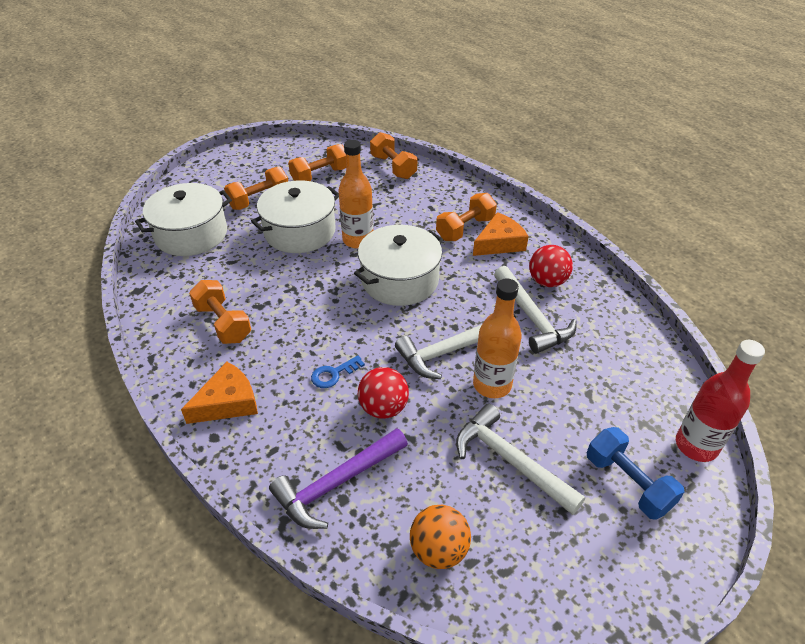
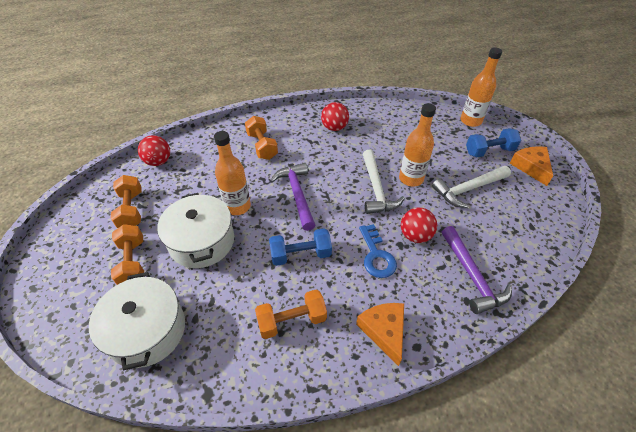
camera: 70 degrees left, 5 degrees up
blue key [311,355,365,388] -> blue key [359,224,397,278], size x1.53
white pot [354,225,444,306] -> purple hammer [270,163,315,231]
orange dumbbell [370,132,417,179] -> red ball [138,135,170,166]
orange ball [410,505,471,569] -> none
orange cheese [473,212,529,256] -> orange cheese moved to [510,146,553,186]
white hammer [494,266,577,354] -> none
red bottle [676,340,765,462] -> orange bottle [461,47,502,127]
none -> blue dumbbell [269,228,332,266]

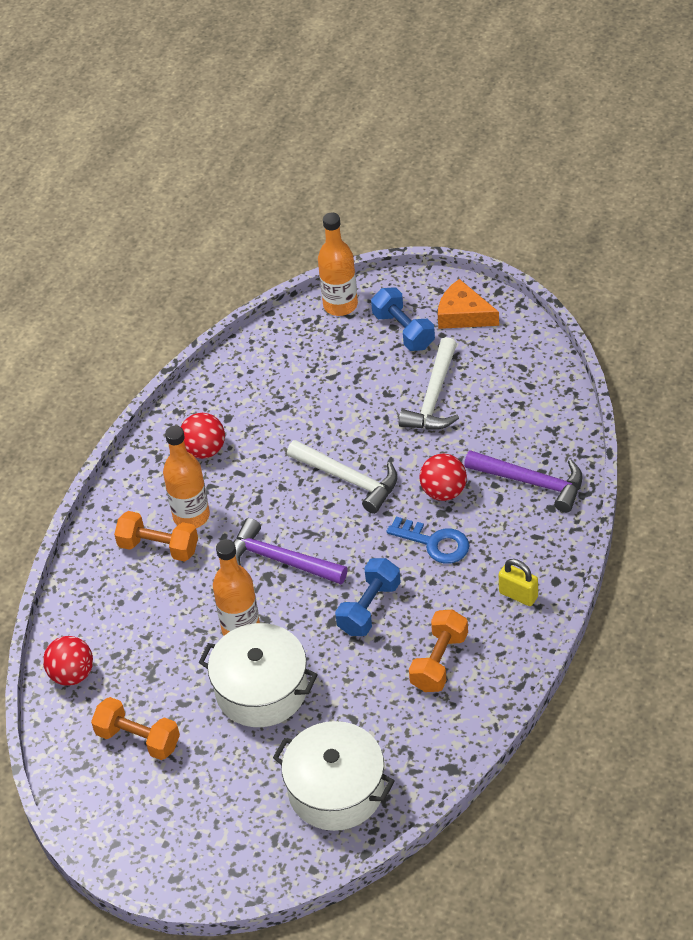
camera: 45 degrees left, 0 degrees up
orange dumbbell [111,224,144,285] -> none
orange cheese [356,303,404,366] -> yellow padlock [498,559,538,606]
orange bottle [399,103,436,187] -> orange bottle moved to [163,426,210,528]
blue dumbbell [466,128,521,157] -> blue dumbbell turned 60 degrees counterclockwise [371,287,435,351]

